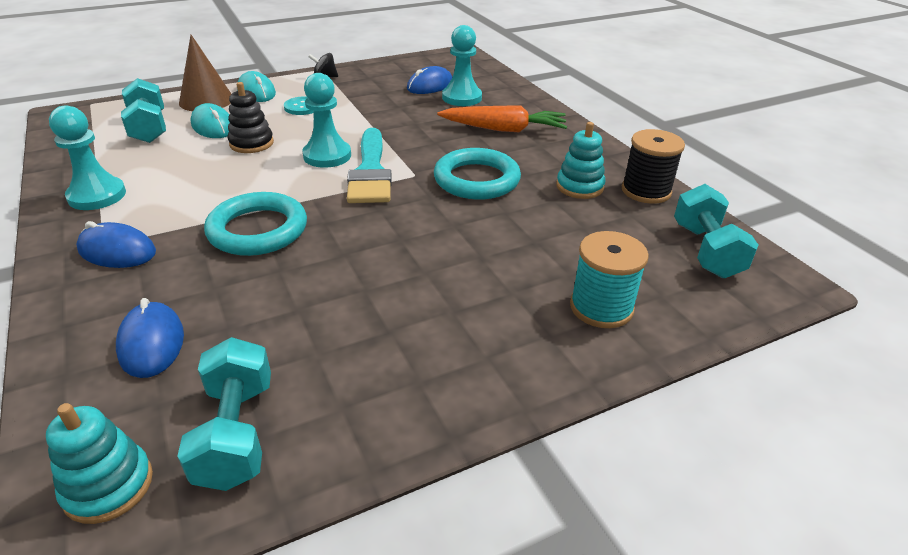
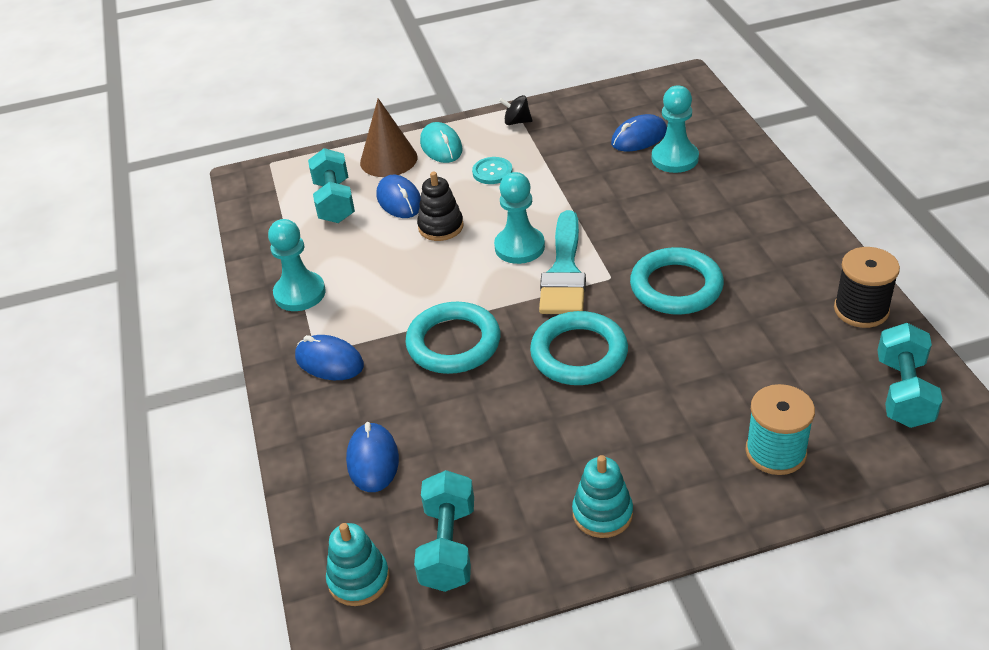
camera: 15 degrees right, 5 degrees up
turquoise mouse [190,103,230,138] -> blue mouse [377,175,421,218]
orange carrot [437,105,567,132] -> none
turquoise stacking toy [556,122,605,199] -> turquoise stacking toy moved to [572,455,633,538]
none -> turquoise ring [530,311,628,385]

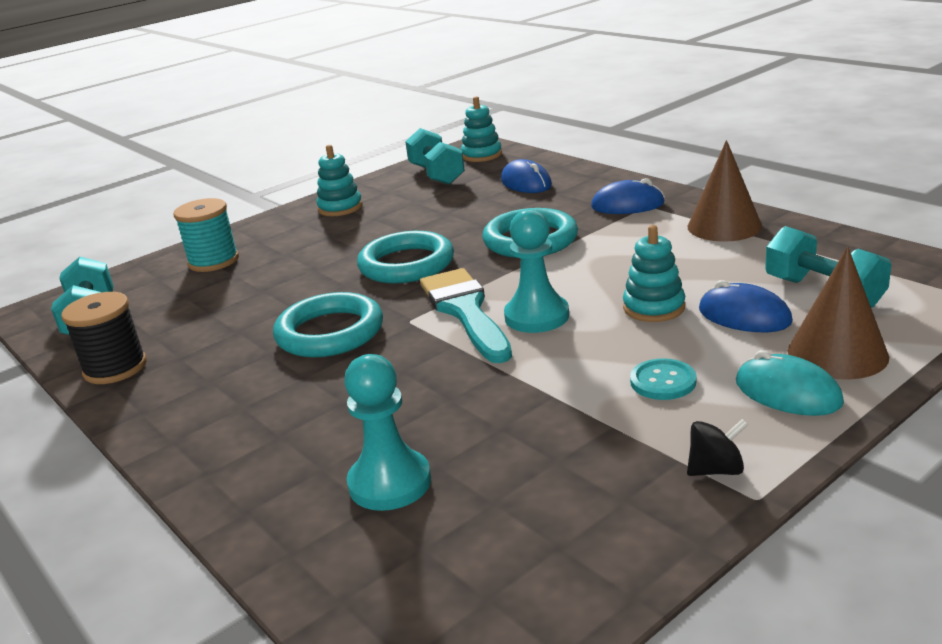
camera: 155 degrees right, 15 degrees down
turquoise pawn [268,219,326,311] -> brown cone [688,140,762,242]
black stacking toy [417,172,464,241] -> turquoise stacking toy [623,225,685,322]
blue mouse [611,114,667,151] -> none

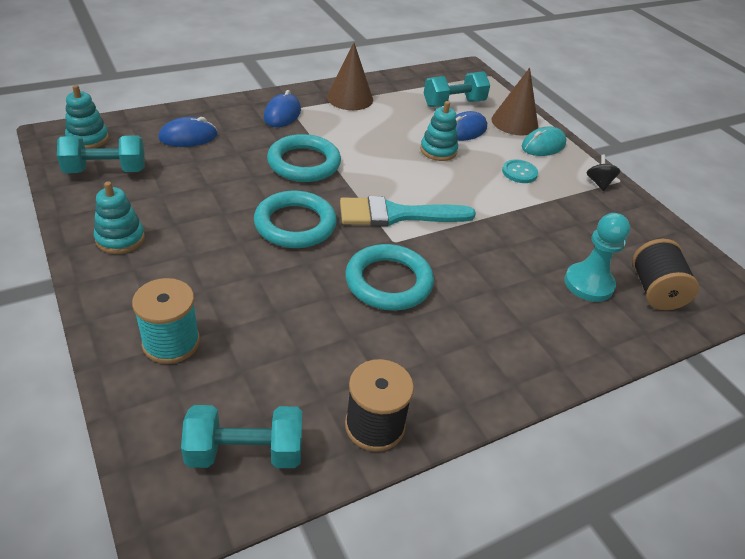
camera: 85 degrees left, 15 degrees up
turquoise pawn [504,209,569,333] -> none
none -> black spool [632,239,699,310]

